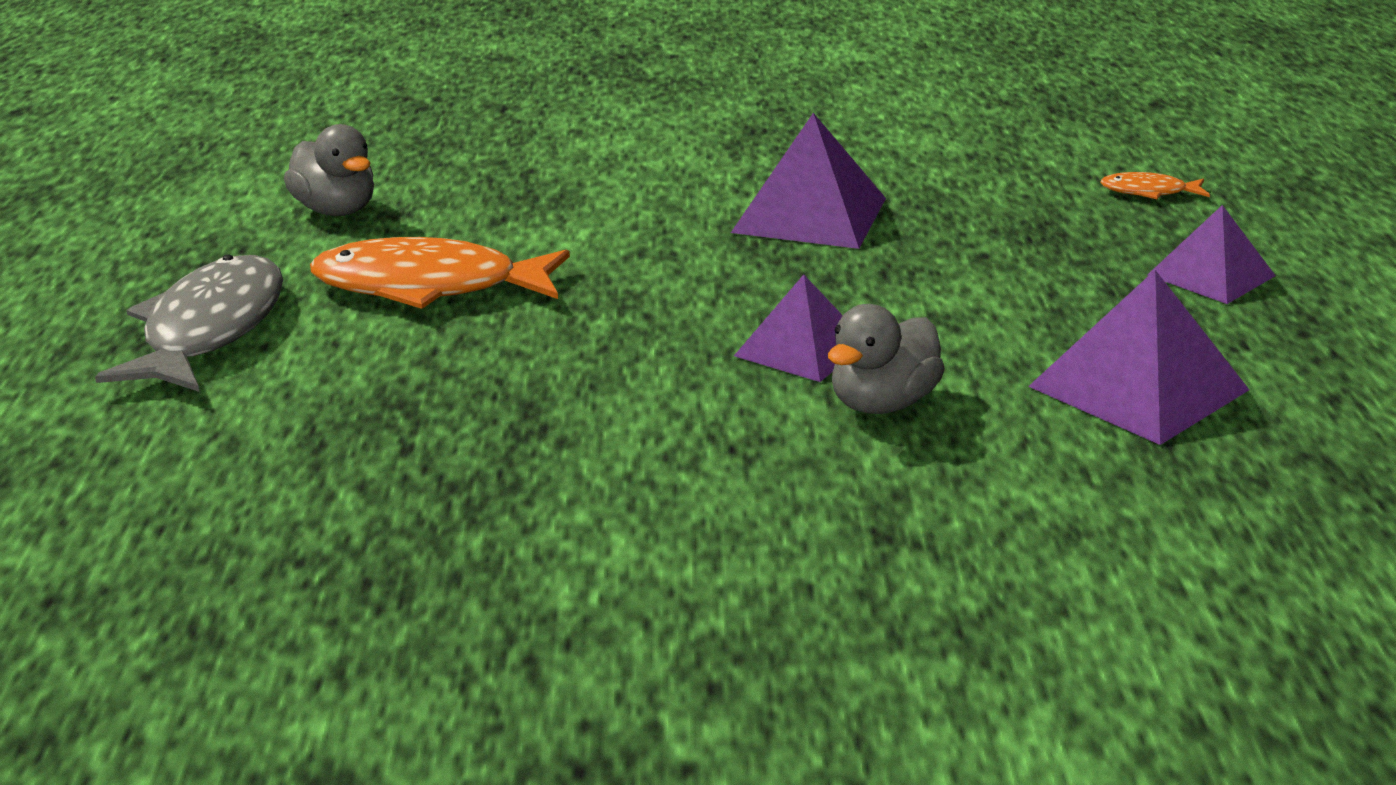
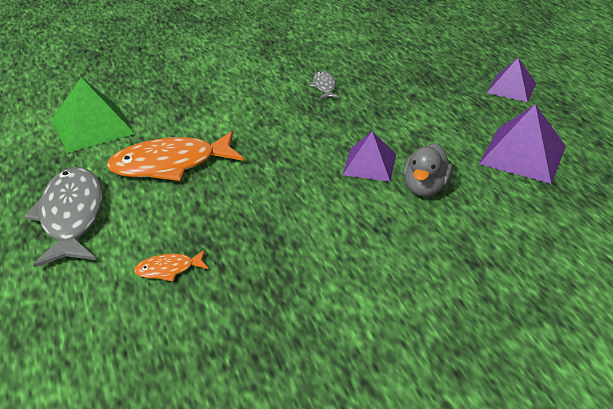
camera: 20 degrees left, 10 degrees up
grey duck [284,124,374,216] -> green pyramid [51,77,135,153]
purple pyramid [731,113,886,249] -> grey fish [309,71,339,99]
orange fish [1100,172,1210,199] -> orange fish moved to [134,250,209,282]

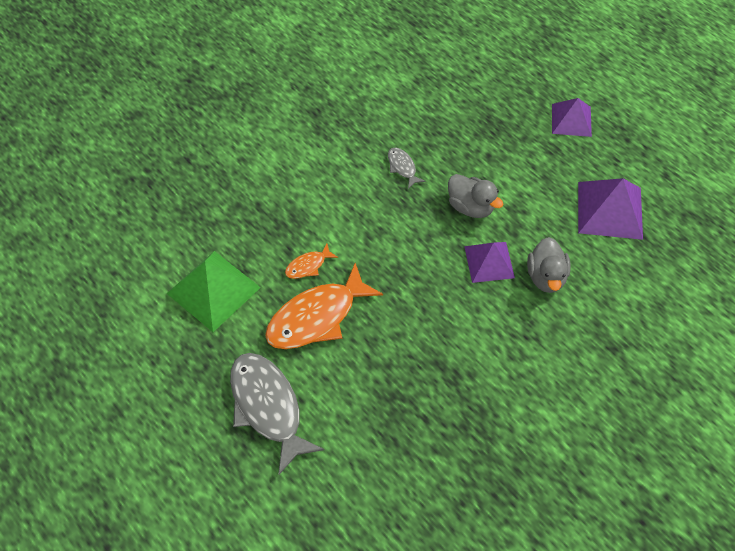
camera: 20 degrees left, 20 degrees up
orange fish [134,250,209,282] -> orange fish moved to [285,243,338,279]
none -> grey duck [448,174,503,218]

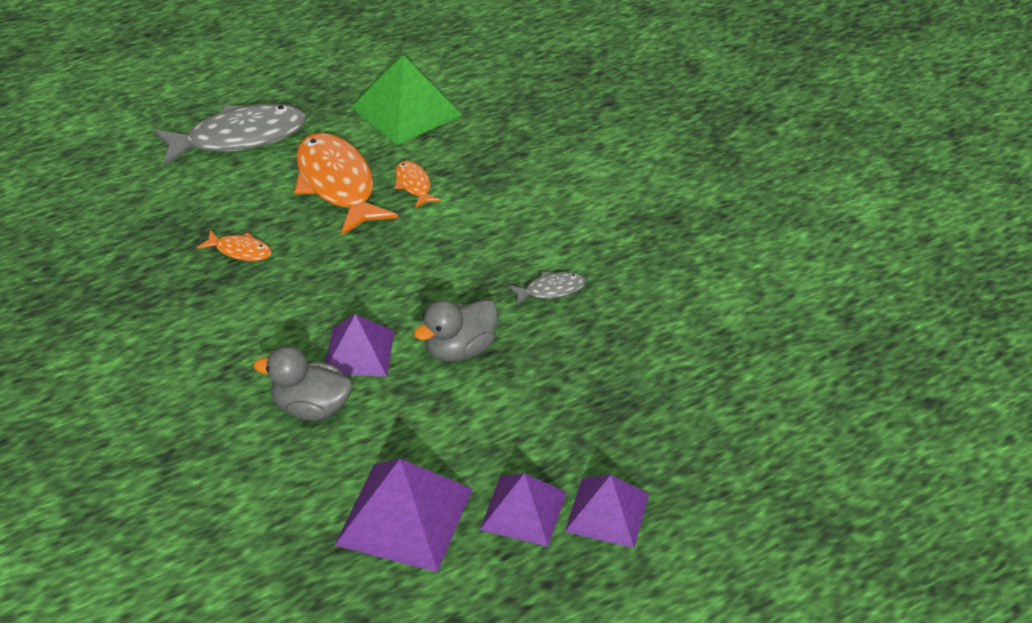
camera: 100 degrees right, 15 degrees down
none -> orange fish [197,230,272,261]
none -> purple pyramid [480,473,567,547]

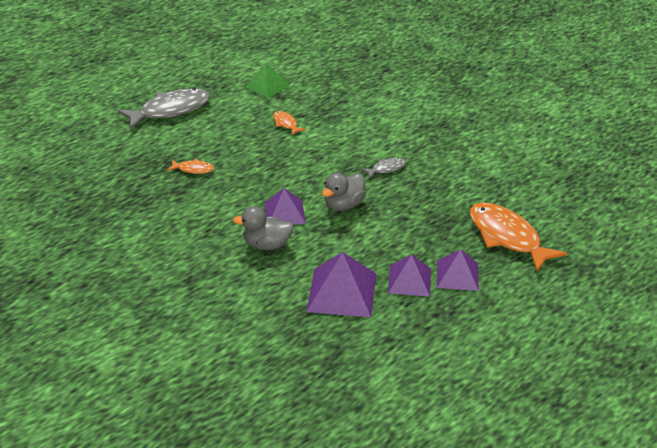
camera: 10 degrees left, 5 degrees down
orange fish [294,133,398,236] -> orange fish moved to [470,202,567,272]
green pyramid [351,55,462,145] -> green pyramid [245,63,290,98], size x0.66

